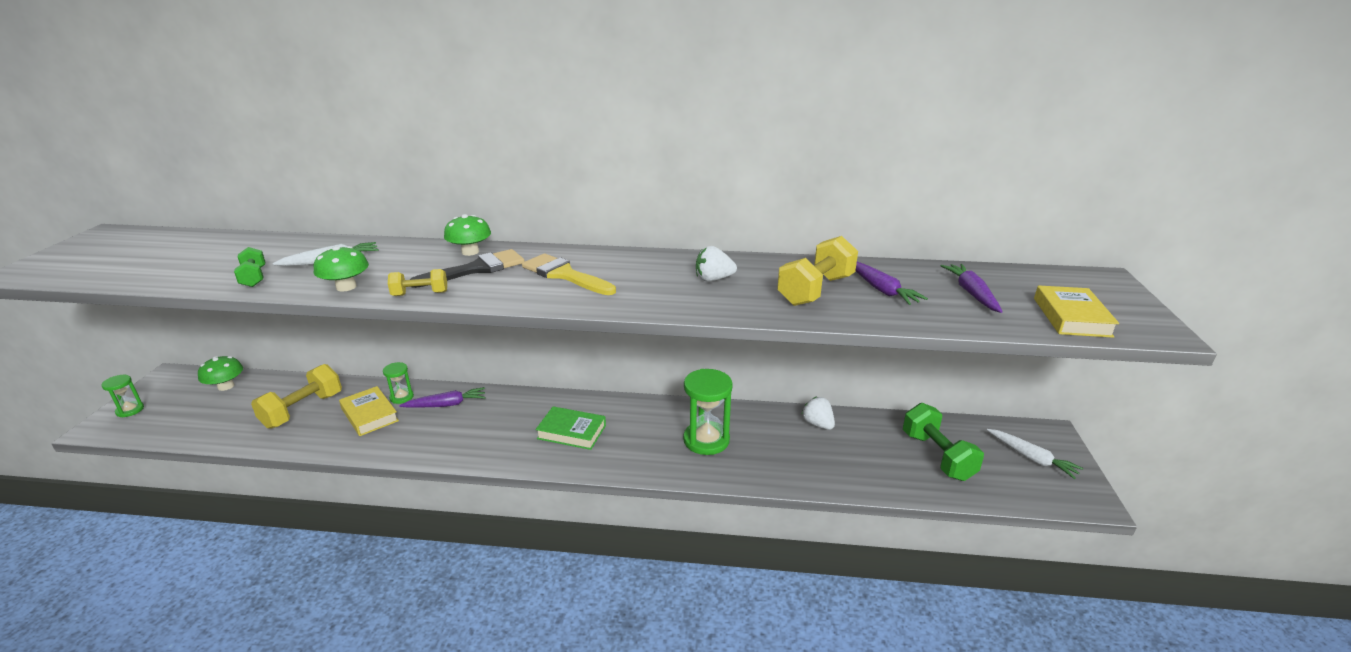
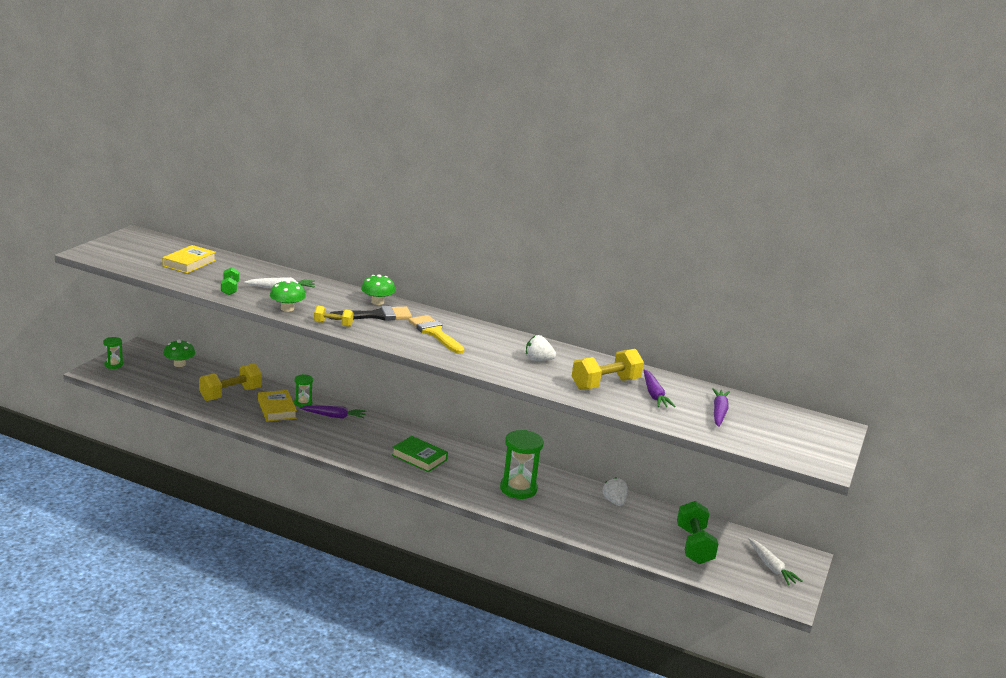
camera: 15 degrees right, 5 degrees down
yellow book [1034,285,1119,338] -> yellow book moved to [162,245,216,273]

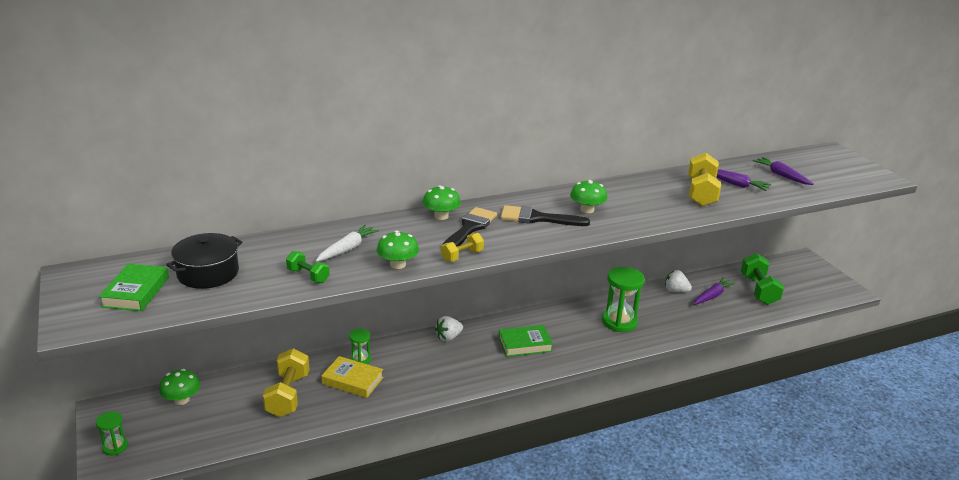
camera: 45 degrees left, 5 degrees up
yellow book [162,245,216,273] -> black pot [166,233,242,289]
purple carrot [300,405,366,419] -> purple carrot moved to [694,278,735,305]
yellow brush [408,315,465,354] -> black brush [500,205,590,226]
white strawberry [526,335,556,361] -> white strawberry moved to [435,316,463,341]
green dumbbell [677,501,718,564] -> green dumbbell turned 45 degrees clockwise [741,253,784,305]
white carrot [749,538,802,585] -> none
none -> green book [99,264,169,311]
none -> green mushroom [570,180,607,213]

